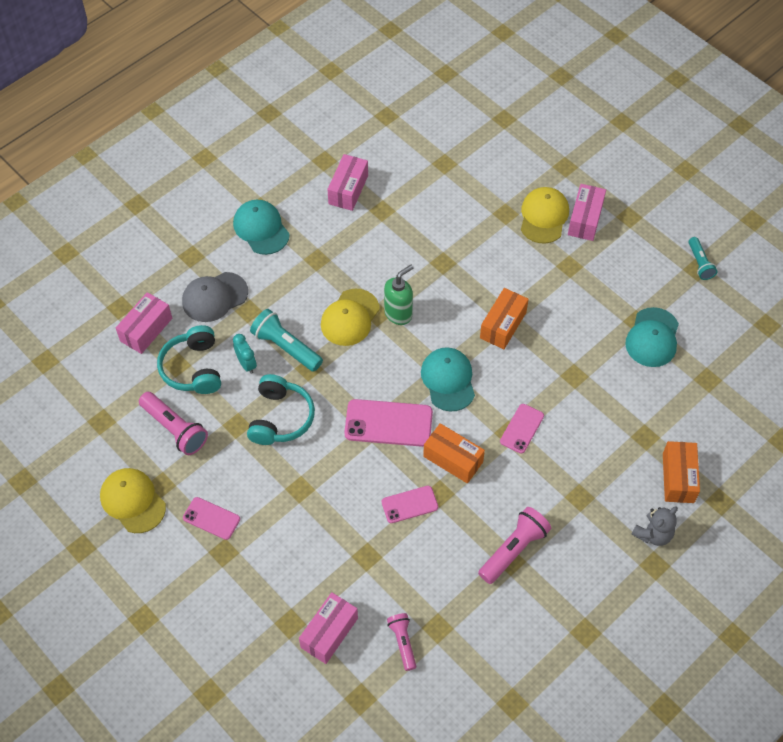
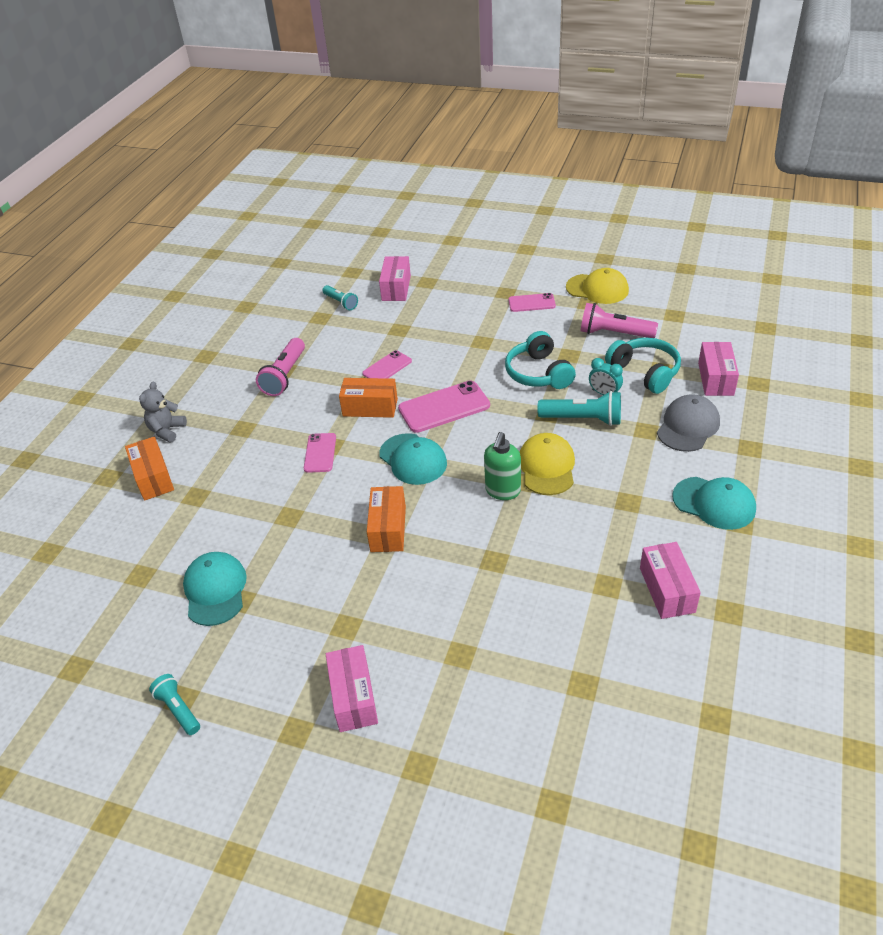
camera: 155 degrees right, 15 degrees down
pink flashlight [387,613,416,671] -> turquoise flashlight [322,285,358,310]
yellow cap [521,187,569,244] -> none

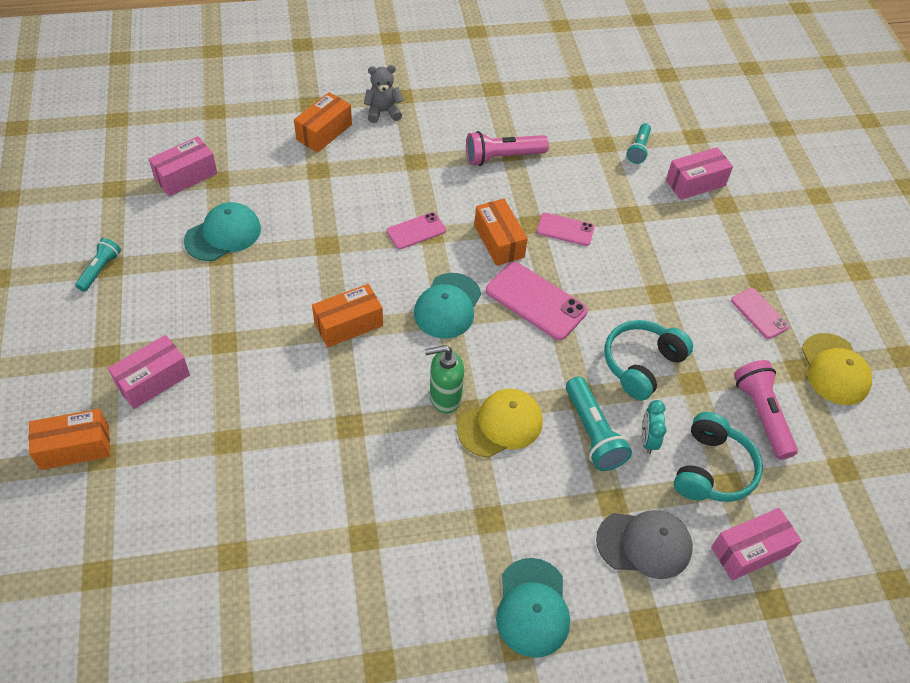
camera: 55 degrees right, 10 degrees up
pink box [640,542,701,619] -> pink box moved to [149,136,218,196]
none -> orange box [29,409,110,470]

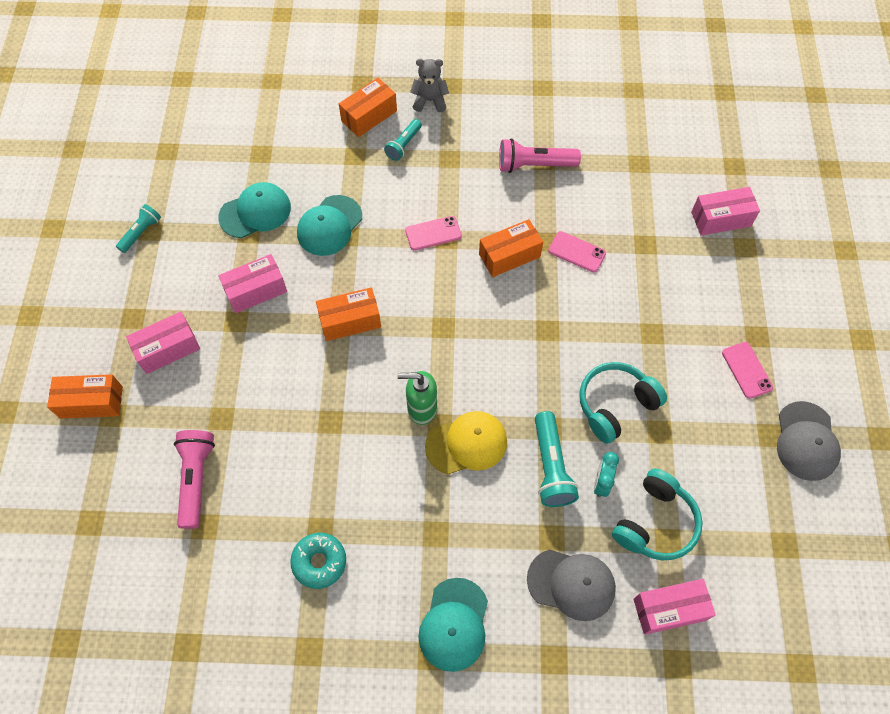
camera: 15 degrees right, 10 degrees up
pink box [149,136,218,196] -> pink box moved to [218,254,287,313]
turquoise cap [414,273,481,338] -> turquoise cap moved to [297,195,362,256]
orange box [474,199,528,266] -> orange box turned 75 degrees clockwise [479,219,543,277]
pink phone [486,262,588,340] -> none
turquoise flashlight [627,123,651,164] -> turquoise flashlight moved to [384,119,422,161]
pink flashlight [734,360,798,460] -> pink flashlight moved to [174,430,215,529]
yellow cap [802,333,872,405] -> grey cap [777,401,841,481]
none -> turquoise donut [290,533,346,589]

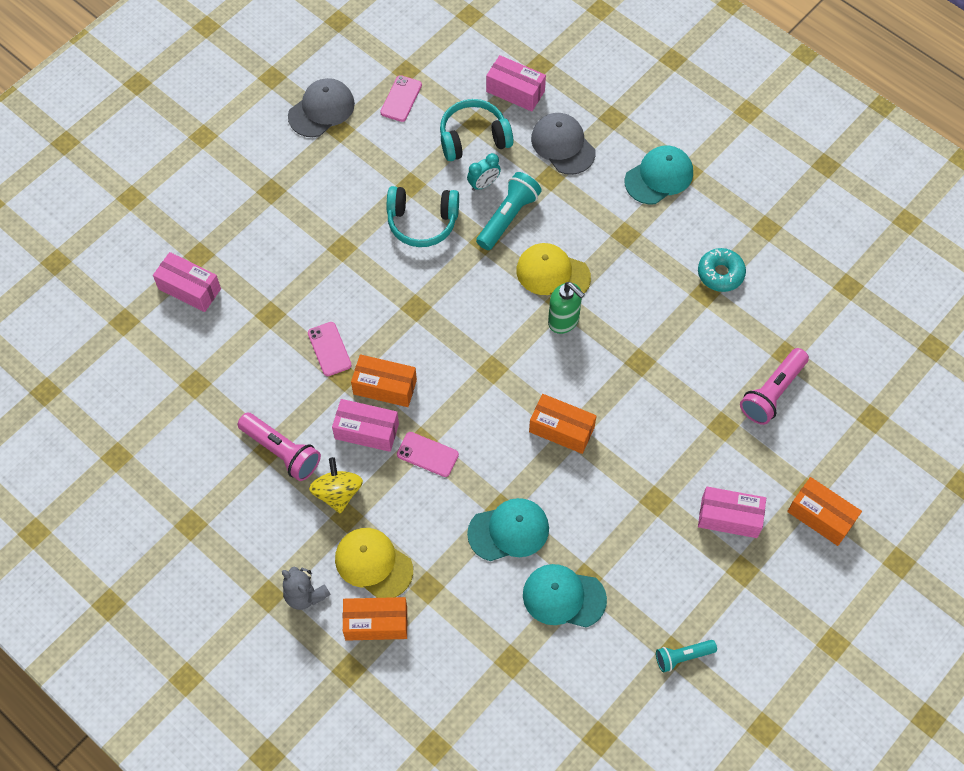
camera: 140 degrees left, 0 degrees up
pink box [218,254,287,313] -> pink box moved to [332,399,399,452]
turquoise flashlight [384,119,422,161] -> yellow cap [335,528,413,598]
pink phone [722,342,773,399] -> pink phone moved to [380,75,422,122]
none -> yellow spinning top [309,457,363,514]

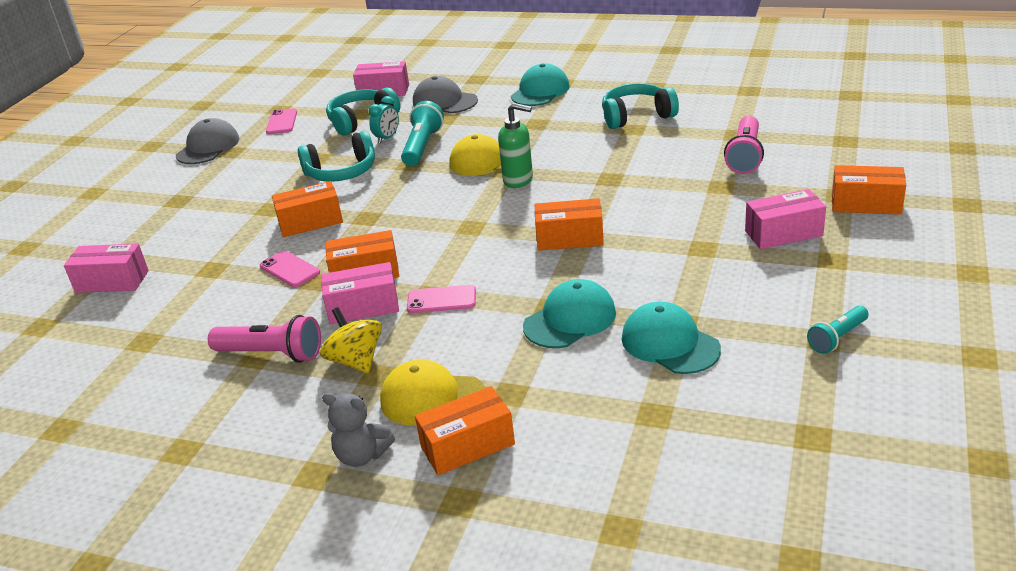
camera: 20 degrees left, 30 degrees down
turquoise cap [523,564,607,627] -> turquoise cap turned 60 degrees clockwise [622,302,721,374]
turquoise donut [698,248,746,292] -> turquoise headphones [602,83,679,129]
none -> orange box [272,181,343,237]

